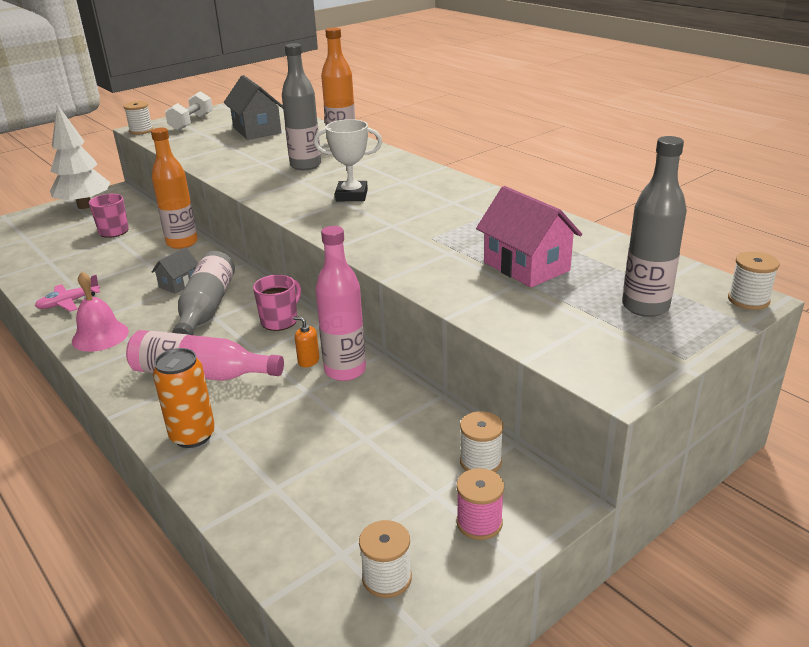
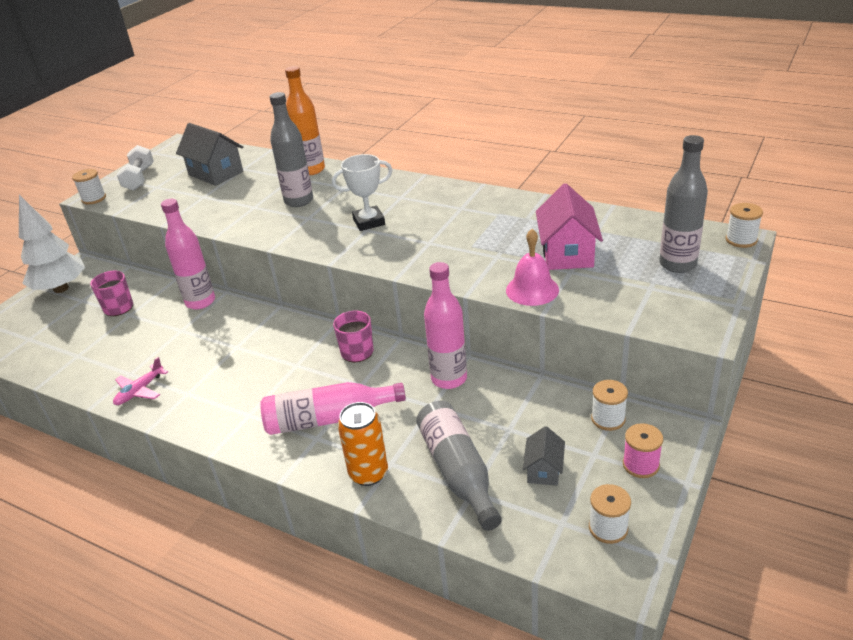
camera: 20 degrees left, 5 degrees up
pink bell [72,271,129,352] -> pink bell moved to [506,229,559,306]
orange bottle [151,128,198,249] -> pink bottle [161,199,215,309]
grey house [152,247,198,294] -> grey house moved to [523,426,565,486]
grey bottle [172,251,235,335] -> grey bottle moved to [416,401,502,531]
orange soap dispenser [293,316,319,367] -> none
pink house [476,186,582,287] -> pink house turned 60 degrees clockwise [536,183,603,270]

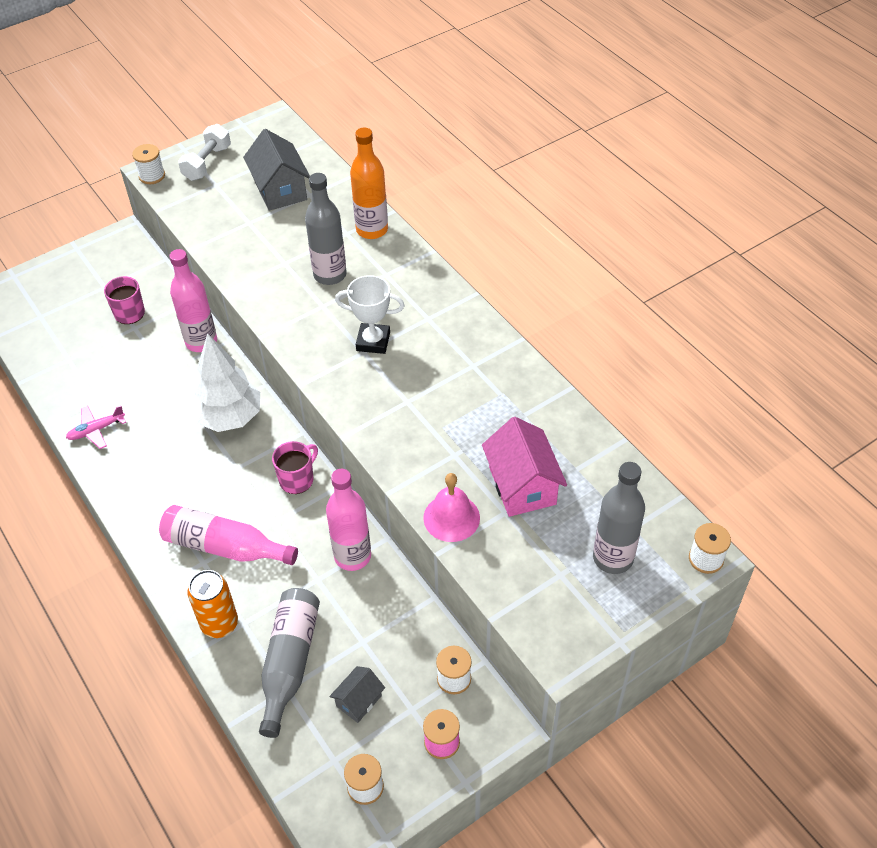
camera: 25 degrees right, 15 degrees up
white tree [19,195,85,293] -> white tree moved to [190,333,260,432]
pink house [536,183,603,270] -> pink house turned 45 degrees counterclockwise [482,417,567,517]

